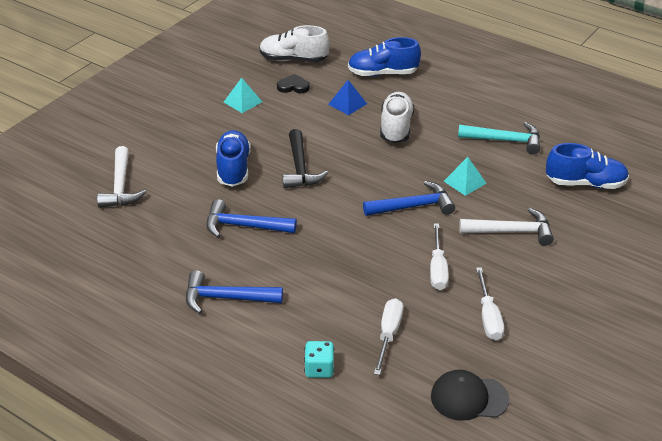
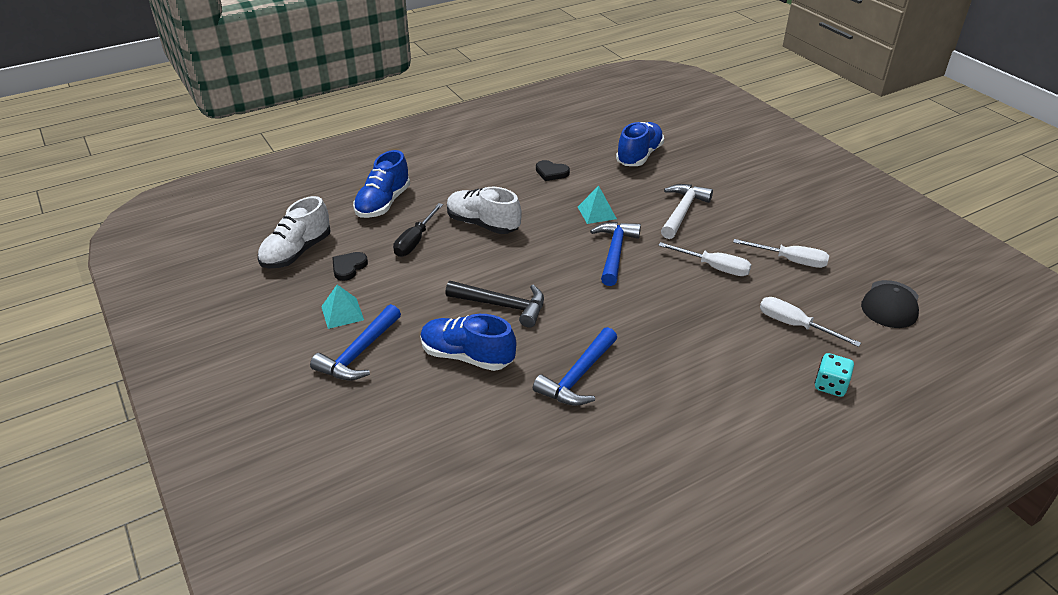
camera: 65 degrees left, 0 degrees up
white hammer [97,146,146,208] -> none
blue hammer [186,270,283,314] -> blue hammer moved to [310,304,401,380]
blue pyramid [328,80,367,115] -> black screwdriver [393,203,443,257]
turquoise hammer [458,122,540,154] -> black heart [536,160,570,181]

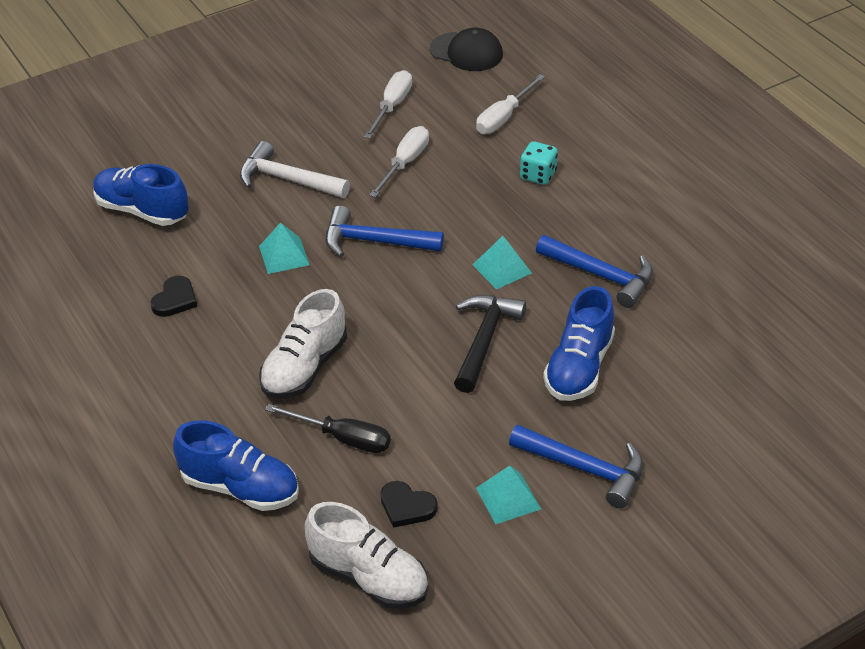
camera: 90 degrees left, 5 degrees up
turquoise dice [815,353,854,397] -> turquoise dice moved to [520,141,558,185]
none -> turquoise pyramid [472,236,532,290]

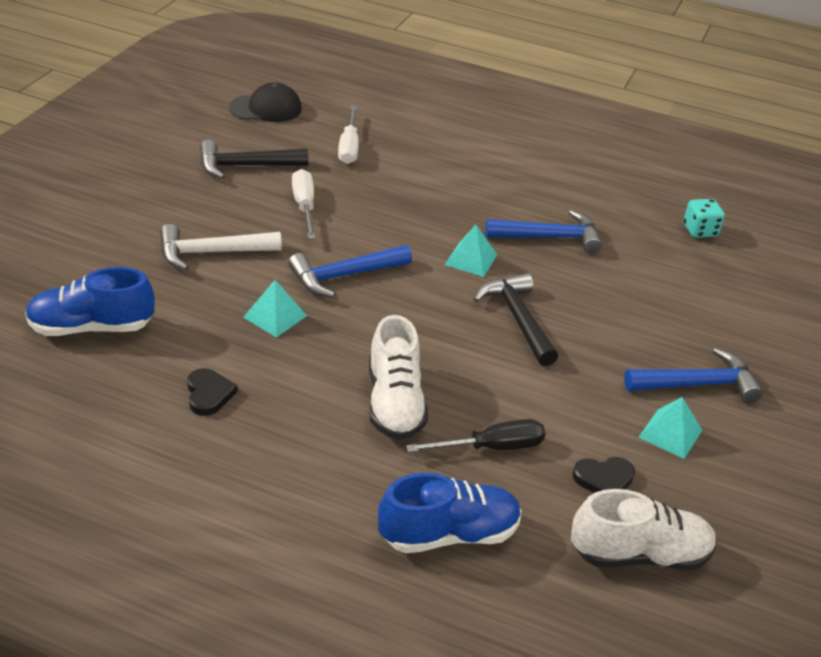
camera: 40 degrees left, 5 degrees down
white screwdriver [364,70,412,139] -> black hammer [200,140,308,179]
turquoise dice [520,141,558,185] -> turquoise dice moved to [684,199,725,238]
blue shoe [543,286,615,401] -> none

